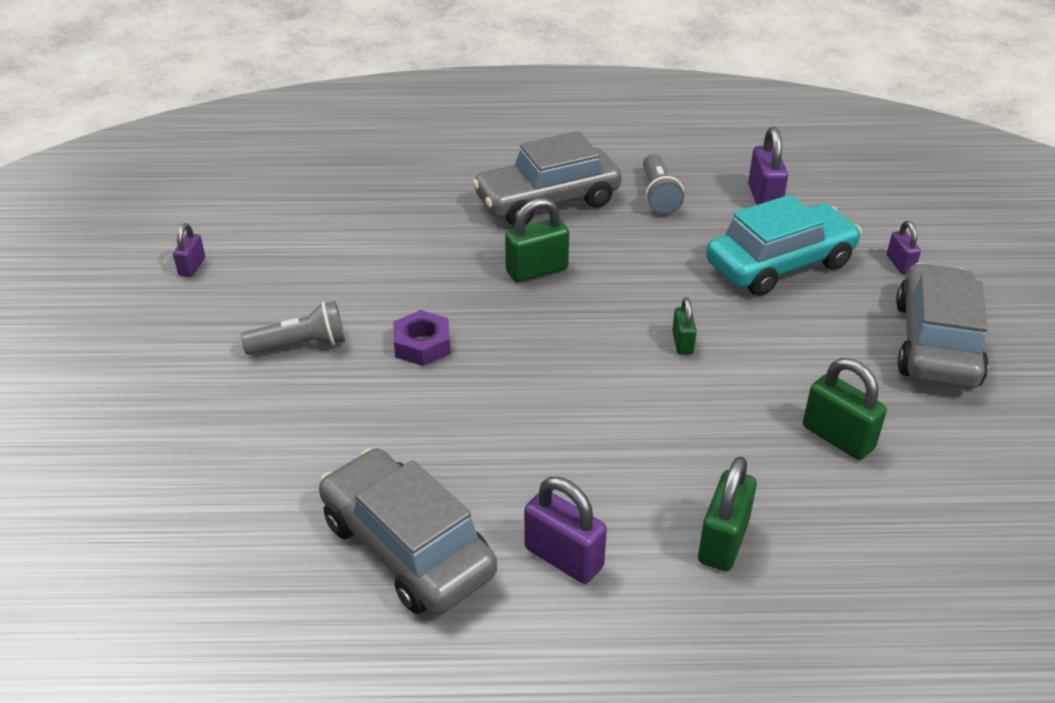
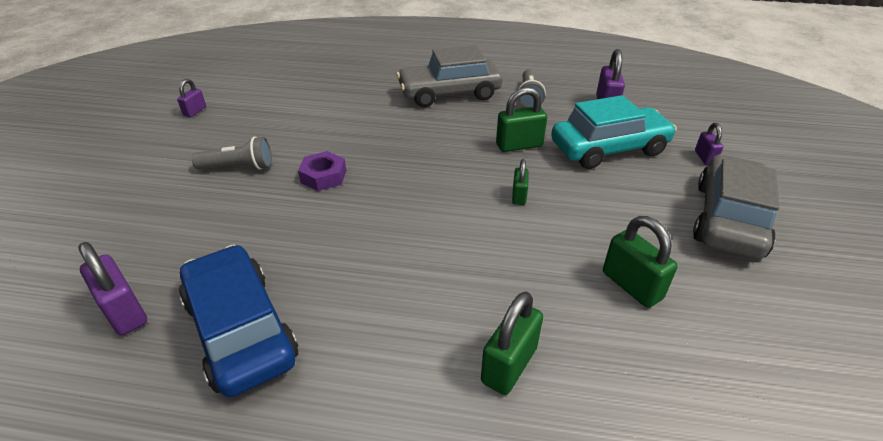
camera: 10 degrees right, 0 degrees up
grey car [319,448,497,614] -> blue car [179,244,298,397]
green padlock [505,198,569,282] -> green padlock moved to [496,87,547,152]
purple padlock [524,477,607,584] -> purple padlock moved to [78,242,147,335]

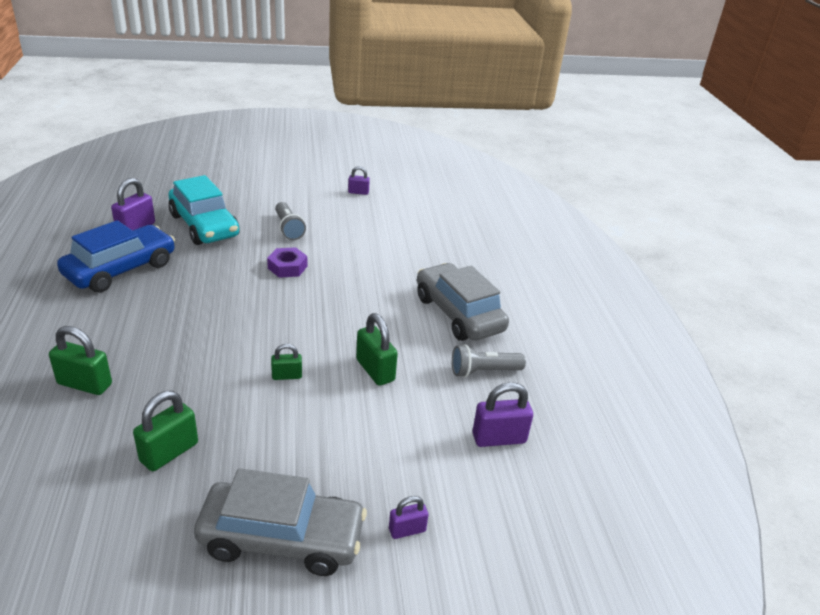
camera: 70 degrees right, 5 degrees down
turquoise car [551,95,677,169] -> turquoise car moved to [168,175,240,245]

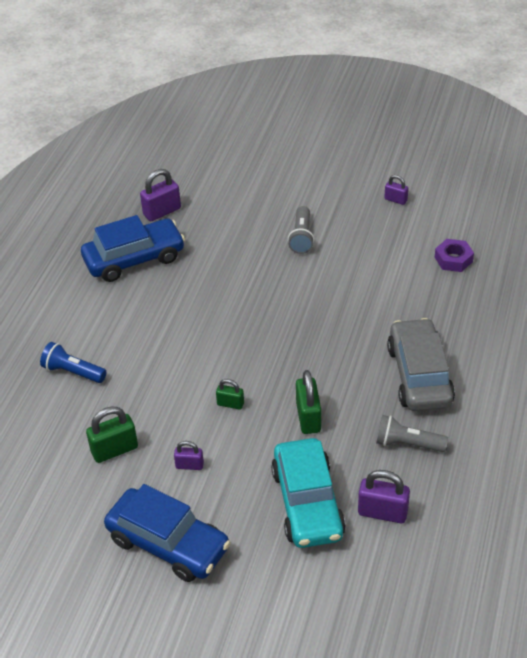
camera: 30 degrees right, 10 degrees up
green padlock [49,326,112,395] -> blue flashlight [40,342,106,383]
turquoise car [168,175,240,245] -> turquoise car moved to [271,438,346,548]
grey car [194,468,367,576] -> blue car [104,484,230,582]
purple nut [267,247,307,278] -> purple nut moved to [435,239,474,272]
purple padlock [389,496,428,539] -> purple padlock moved to [174,441,204,470]

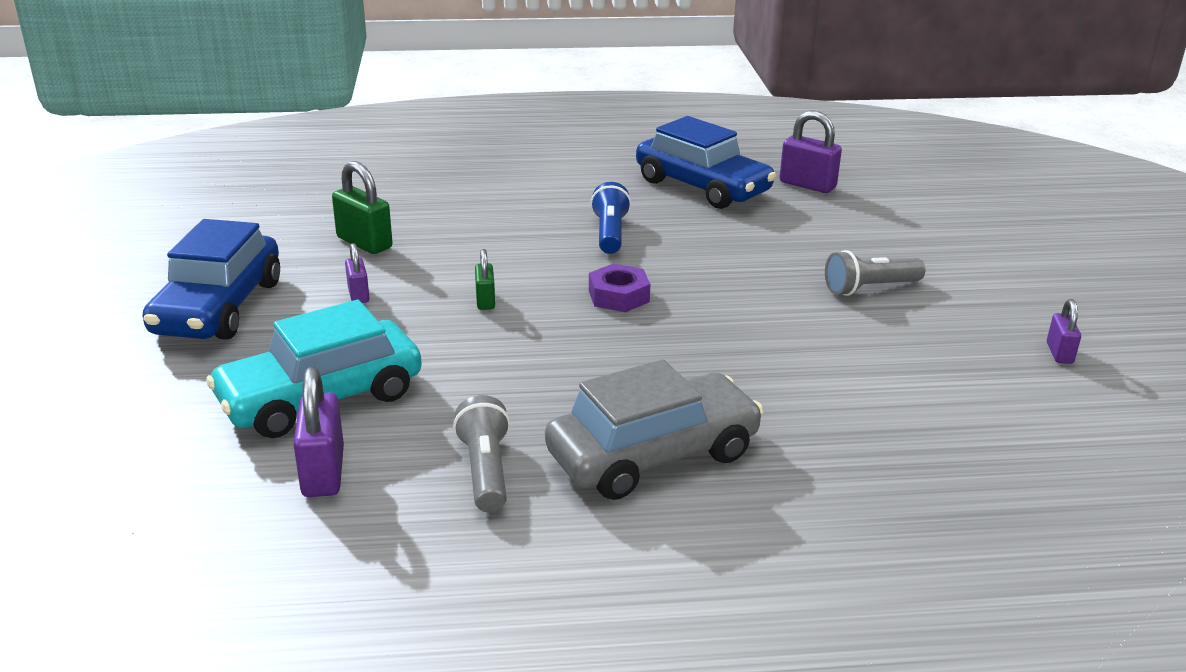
camera: 65 degrees right, 15 degrees down
blue flashlight [40,342,106,383] -> blue flashlight moved to [590,182,631,254]
green padlock [296,370,321,434] -> none
purple nut [435,239,474,272] -> purple nut moved to [589,264,650,312]

